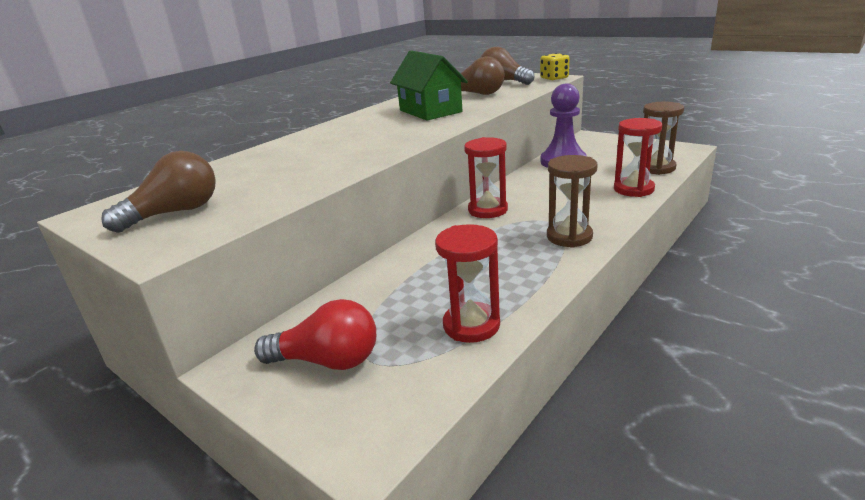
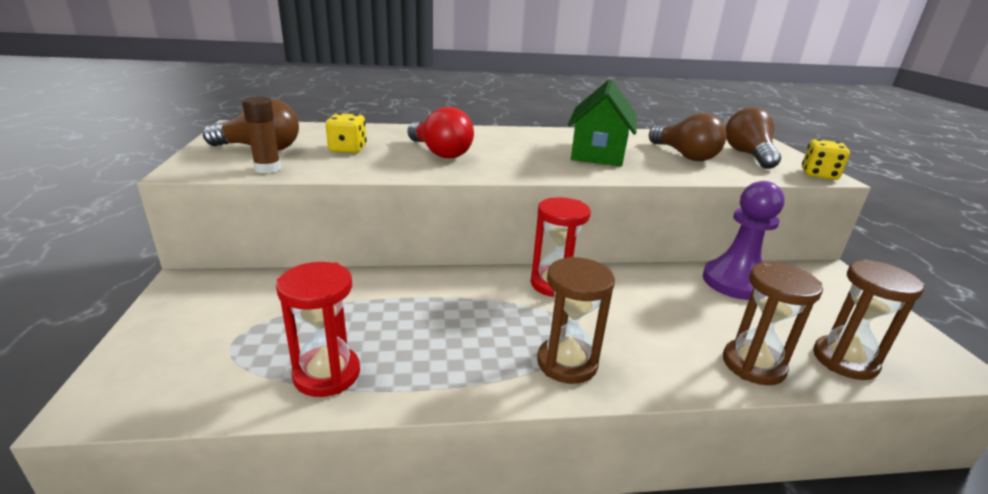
camera: 40 degrees right, 0 degrees up
red light bulb [254,299,376,370] -> red light bulb moved to [407,107,474,158]
red hourglass [614,118,662,197] -> brown hourglass [723,262,823,385]
none -> brown glue stick [242,96,281,173]
none -> yellow dice [326,113,367,153]

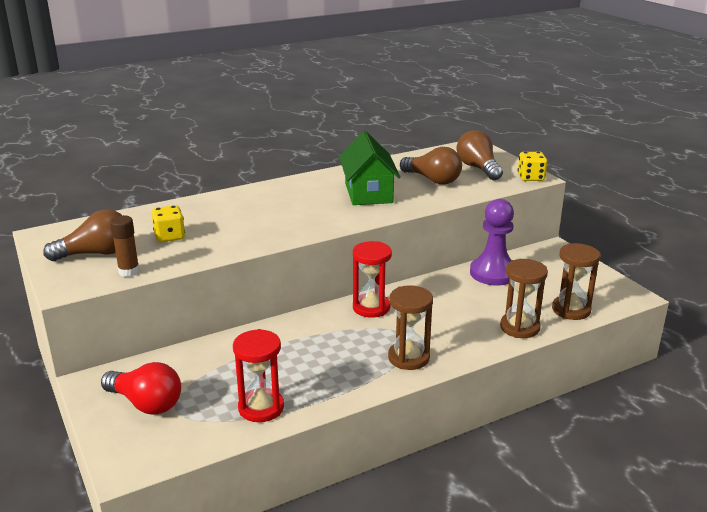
camera: 20 degrees left, 0 degrees up
red light bulb [407,107,474,158] -> red light bulb moved to [101,362,181,415]

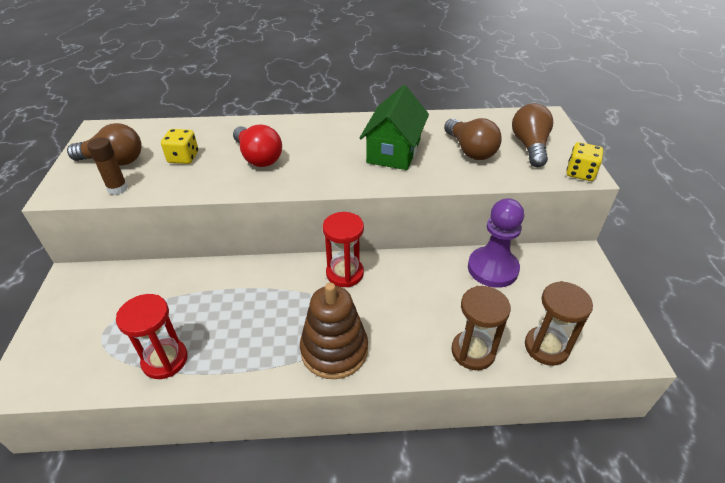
camera: 25 degrees right, 15 degrees up
red light bulb [101,362,181,415] -> red light bulb moved to [233,125,282,167]
brown hourglass [388,285,433,370] -> brown stacking toy [300,283,368,379]

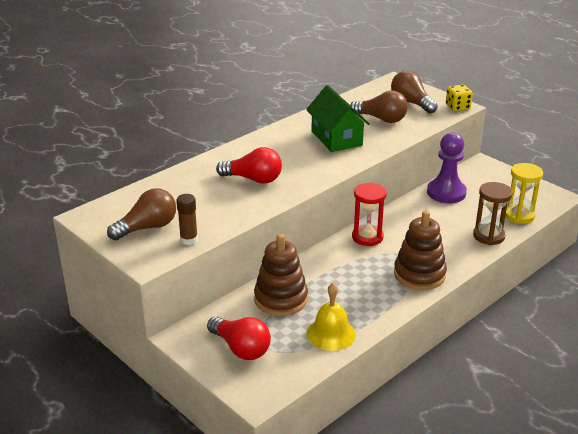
camera: 40 degrees left, 10 degrees down
red hourglass [116,294,188,379] -> yellow bell [307,283,356,351]
yellow dice [161,129,198,164] -> none
brown hourglass [525,281,593,366] -> yellow hourglass [505,163,543,224]
none -> red light bulb [207,316,271,360]
none -> brown stacking toy [254,234,308,316]

